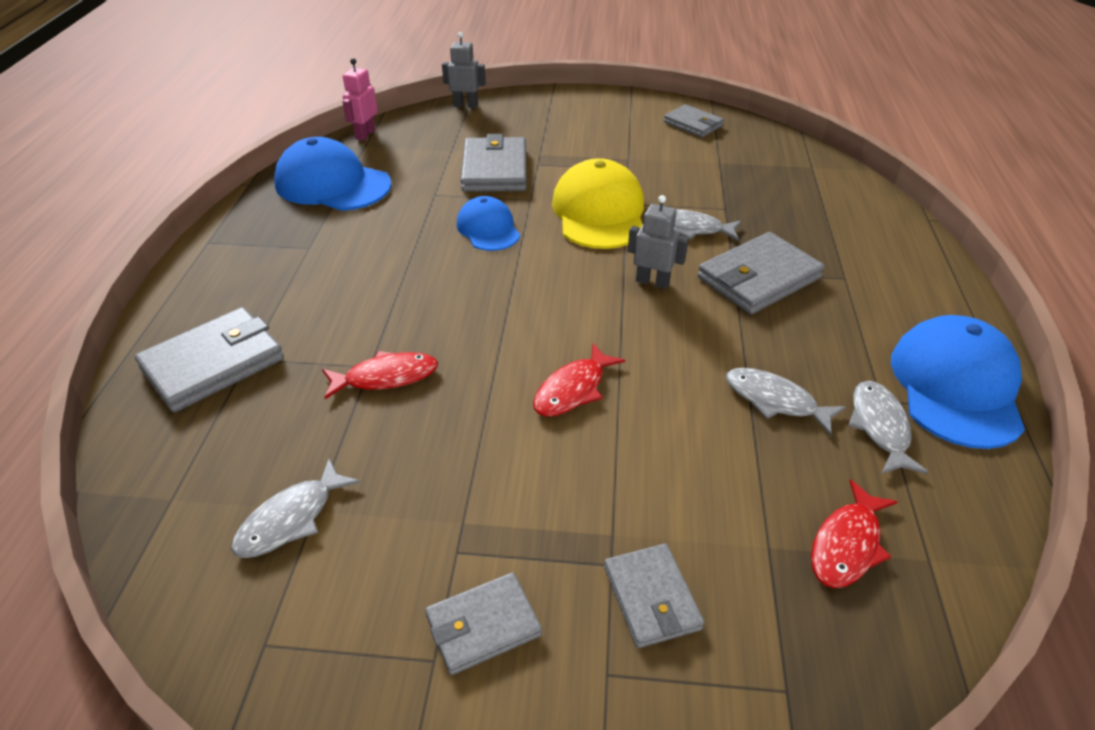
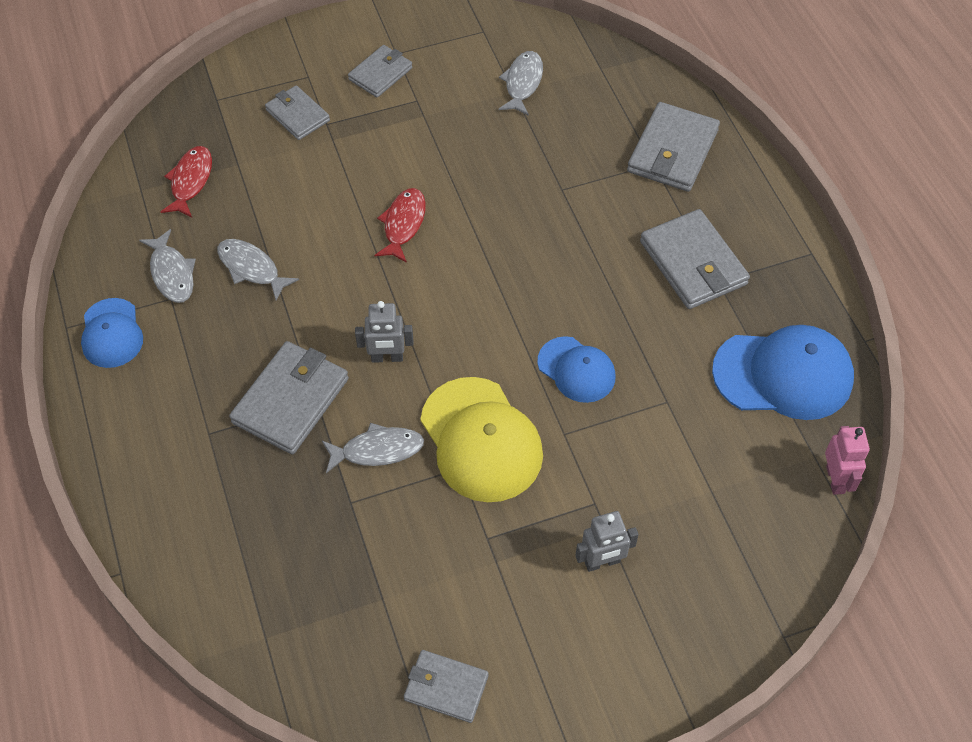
camera: 155 degrees right, 15 degrees up
red fish [322,351,438,399] -> none
grey robot [442,32,486,108] -> grey robot moved to [575,511,639,572]
grey wallet [461,134,527,192] -> grey wallet moved to [640,209,750,309]
grey fish [726,368,846,435] -> grey fish turned 150 degrees counterclockwise [217,239,299,301]
blue cap [891,315,1025,449] -> blue cap [81,298,143,368], size x0.60

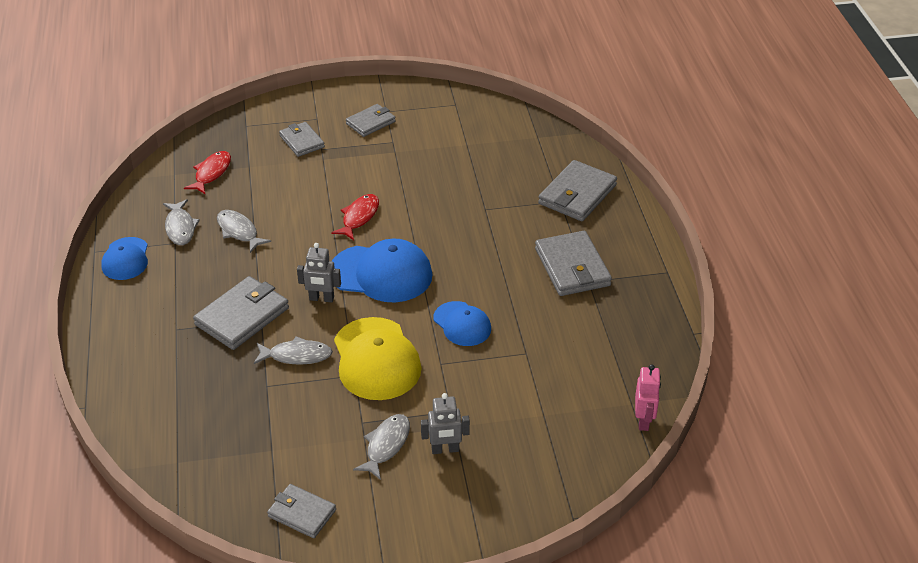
camera: 10 degrees right, 15 degrees down
grey fish [498,51,543,116] -> grey fish moved to [353,414,410,480]
blue cap [712,325,854,420] -> blue cap moved to [332,239,432,302]

